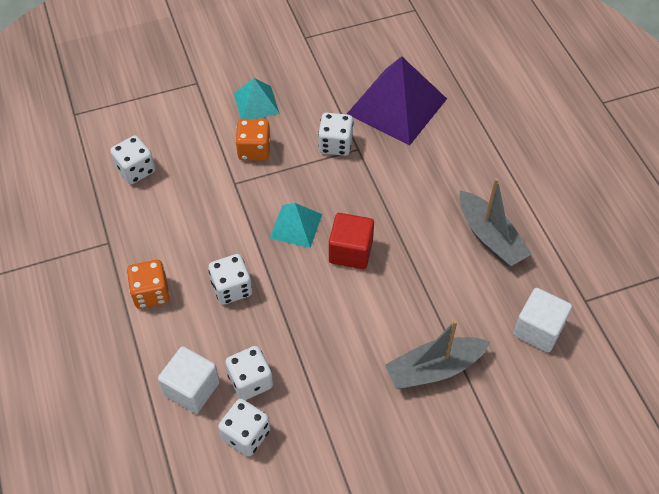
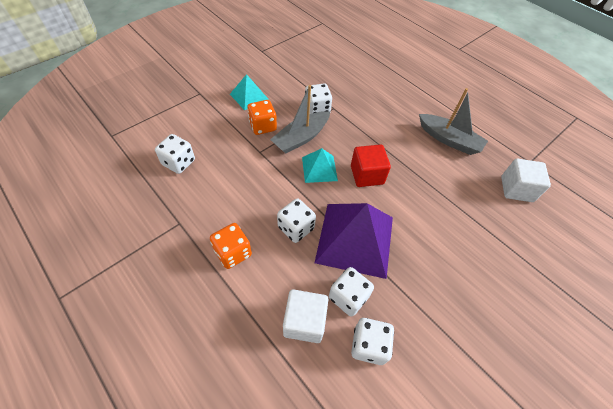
camera: 25 degrees left, 0 degrees up
purple pyramid [347,56,447,146] -> purple pyramid moved to [314,203,393,279]
grey boat [385,320,490,389] -> grey boat moved to [270,85,330,154]

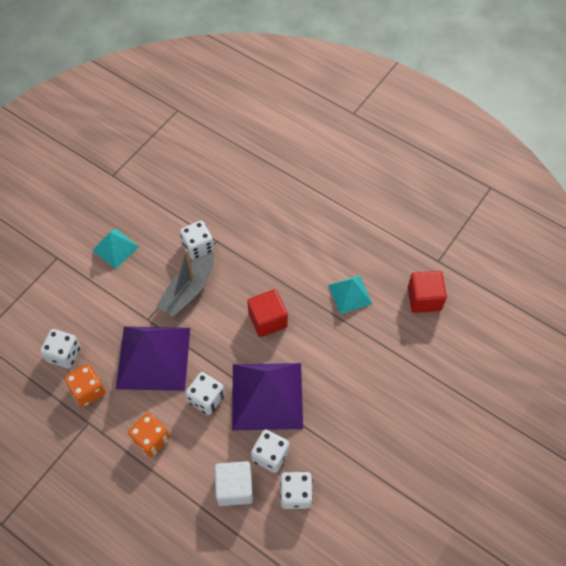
camera: 10 degrees left, 5 degrees up
orange dice [247,100,277,135] -> orange dice moved to [64,364,105,407]
turquoise pyramid [302,148,338,183] -> turquoise pyramid moved to [328,275,372,314]
grey boat [419,88,488,155] -> none
white cube [501,159,551,202] -> red cube [408,271,447,313]
none -> purple pyramid [116,326,190,391]

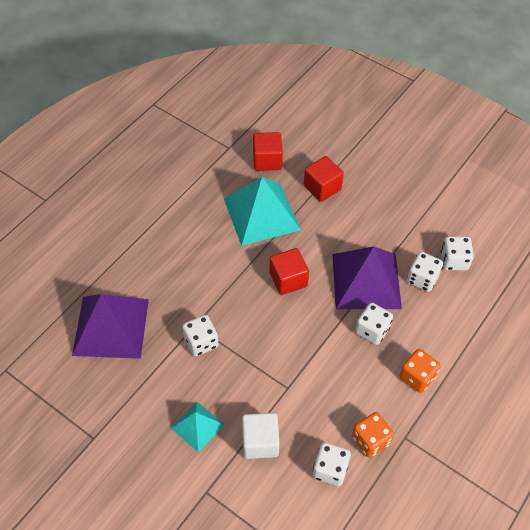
camera: 90 degrees left, 5 degrees down
purple pyramid [116,326,190,391] -> purple pyramid moved to [72,294,149,359]
grey boat [156,249,214,317] -> none
white cube [215,461,253,506] -> white cube moved to [242,413,280,459]
turquoise pyramid [328,275,372,314] -> turquoise pyramid [224,177,301,246], size x1.89
none -> red cube [304,156,344,202]

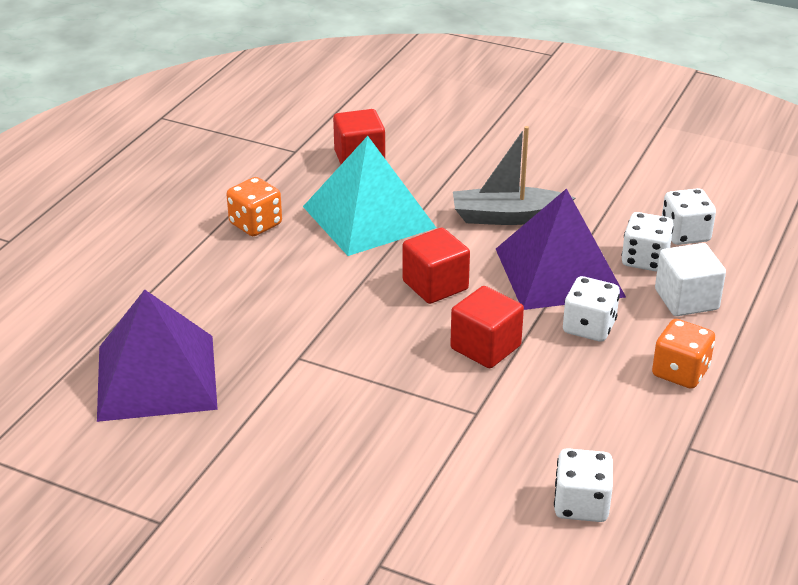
camera: 10 degrees left, 20 degrees down
turquoise pyramid [171,402,224,453] -> none
white dice [182,315,219,356] -> none
white cube [242,413,280,459] -> white cube moved to [655,243,726,316]
red cube [304,156,344,202] -> red cube moved to [450,286,524,368]
orange dice [352,412,394,458] -> orange dice moved to [226,177,282,236]
none -> grey boat [453,126,575,225]

